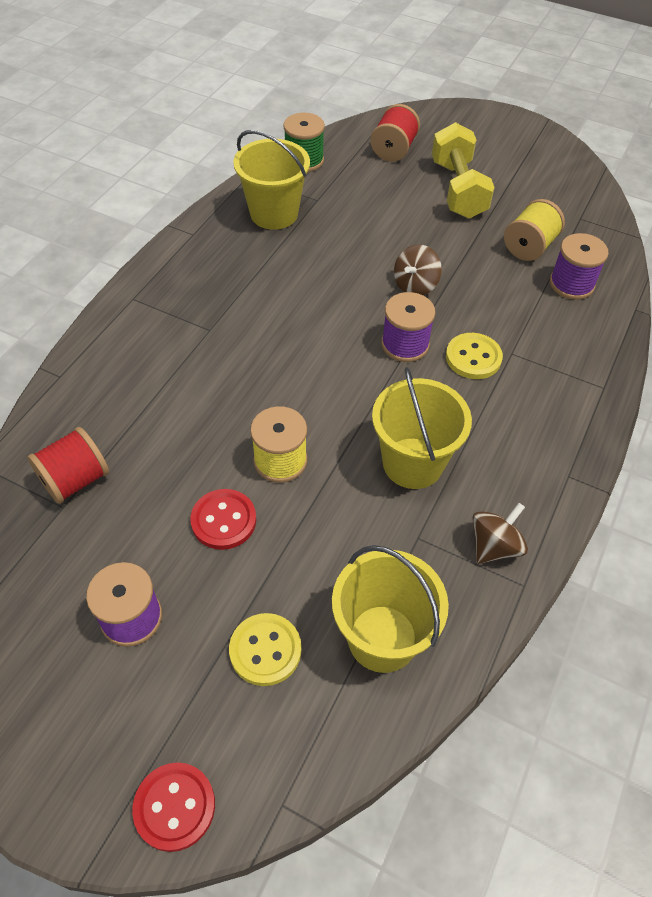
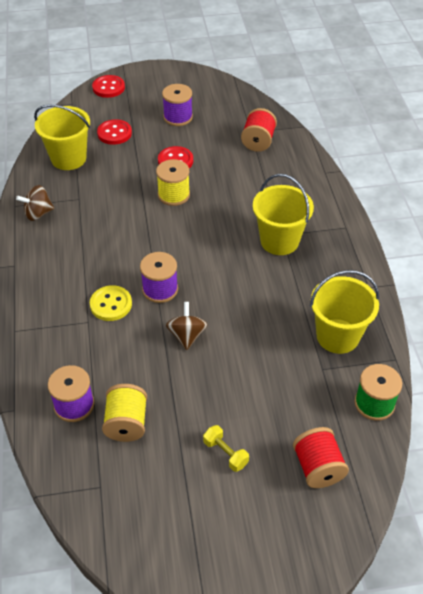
camera: 145 degrees right, 5 degrees down
yellow button [229,613,301,686] -> red button [97,119,132,145]
yellow bucket [372,367,472,489] -> yellow bucket moved to [253,174,314,255]
yellow dumbbell [432,122,495,219] -> yellow dumbbell [203,425,249,472], size x0.48
brown spinning top [473,503,528,564] -> brown spinning top turned 60 degrees clockwise [16,185,54,221]

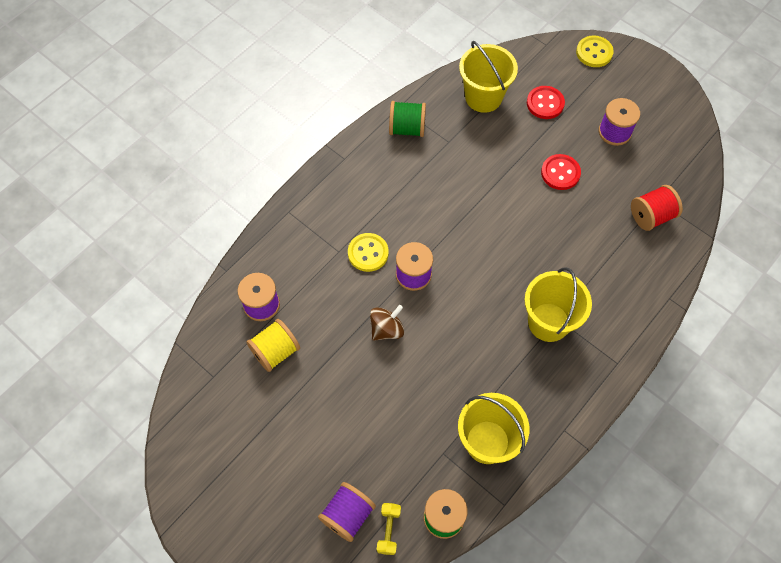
camera: 50 degrees right, 15 degrees up
brown spinning top [16,185,54,221] -> green spool [389,101,426,137]
red button [92,75,125,98] -> yellow button [576,36,614,67]
yellow spool [156,159,190,206] -> none
yellow dumbbell [203,425,249,472] -> yellow dumbbell moved to [377,503,401,555]
red spool [293,427,349,488] -> purple spool [318,482,376,542]

